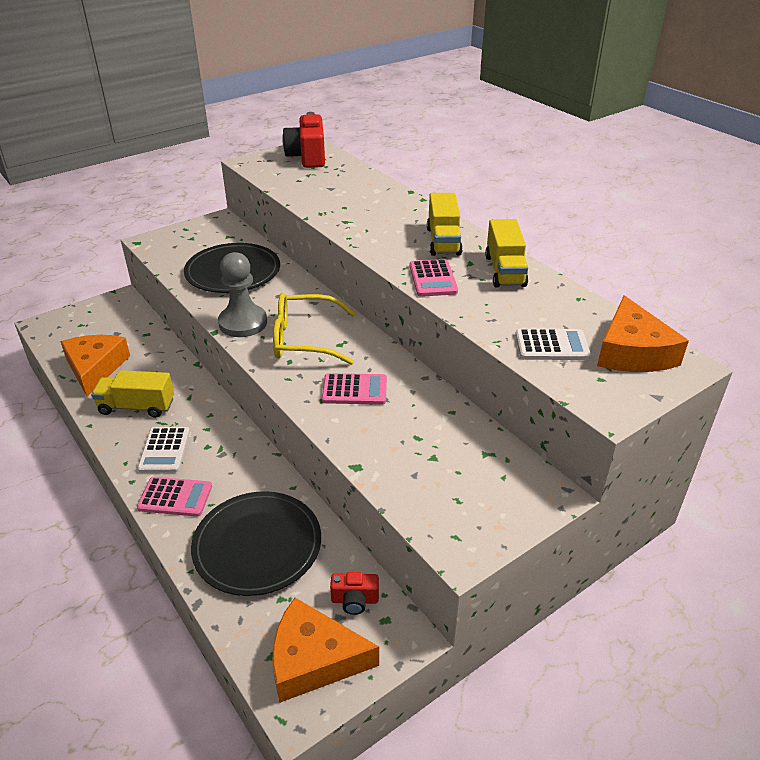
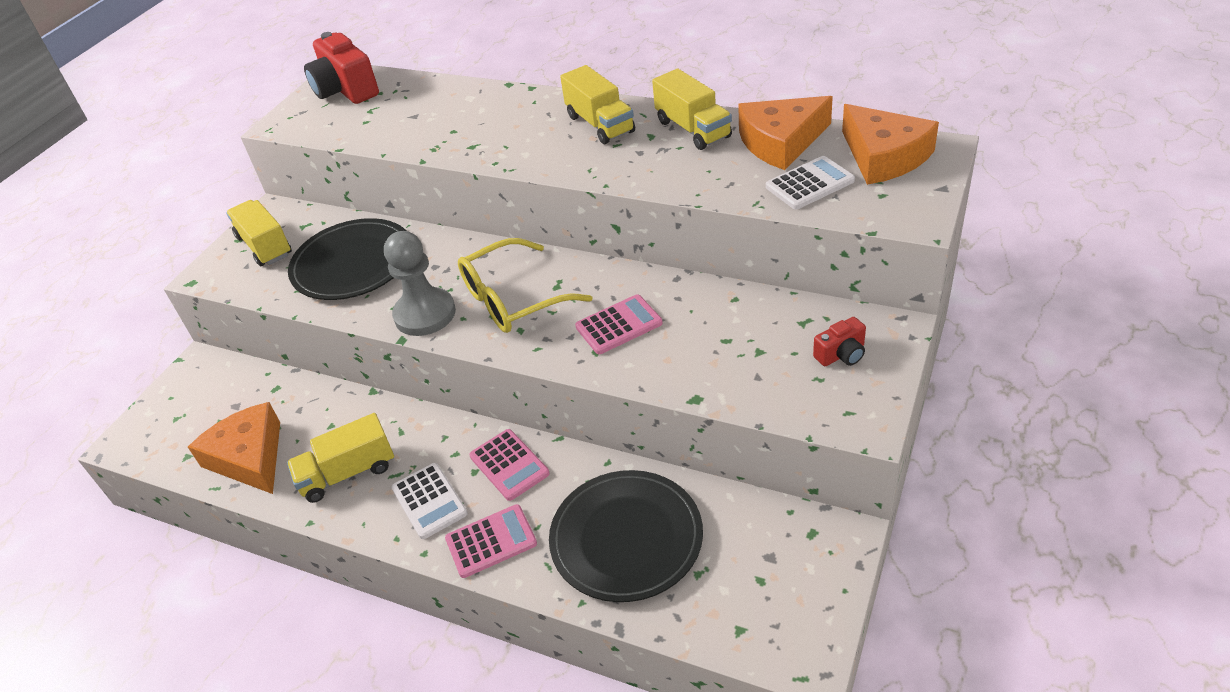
camera: 25 degrees left, 5 degrees up
orange cheese [272,598,379,703] -> orange cheese moved to [738,96,833,170]
red camera [330,572,379,615] -> red camera moved to [813,317,866,366]
pink calculator [409,259,458,297] -> pink calculator moved to [469,429,550,501]
none -> yellow truck [226,200,292,266]

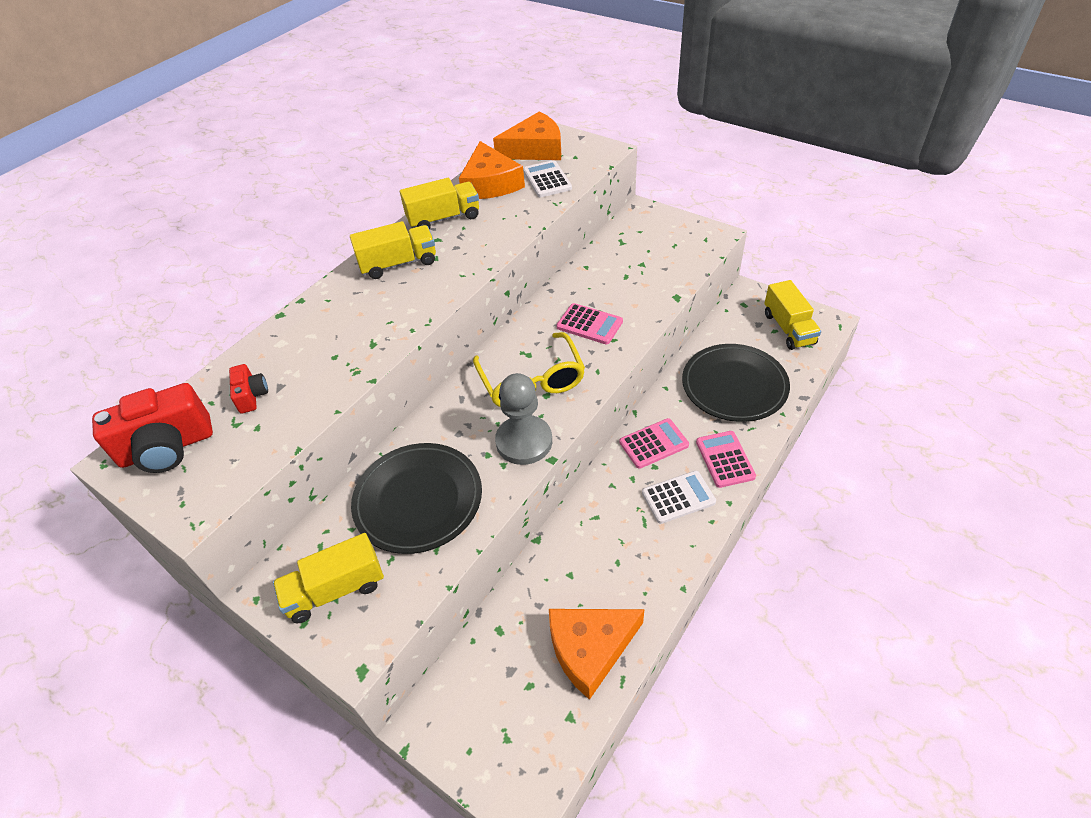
camera: 80 degrees left, 5 degrees up
yellow truck [287,413,394,503] -> yellow truck moved to [764,280,821,350]
pink calculator [575,294,663,354] -> pink calculator turned 135 degrees clockwise [557,303,623,344]
red camera [813,317,866,366] -> red camera moved to [229,364,268,414]

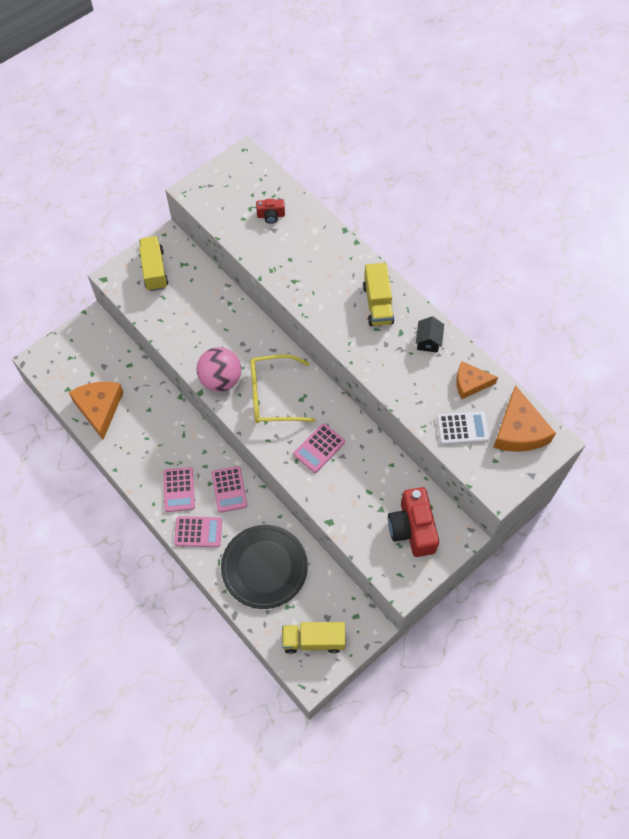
camera: 100 degrees right, 15 degrees up
red camera [92,383,213,473] -> red camera moved to [388,487,439,557]
black plate [351,443,482,554] -> none
yellow truck [400,178,479,229] -> black house [416,316,444,353]
orange cheese [459,141,525,199] -> orange cheese [456,361,498,399], size x0.64
grey pawn [495,373,552,465] -> pink ball [197,347,241,392]
white calculator [642,471,716,524] -> pink calculator [163,467,195,512]

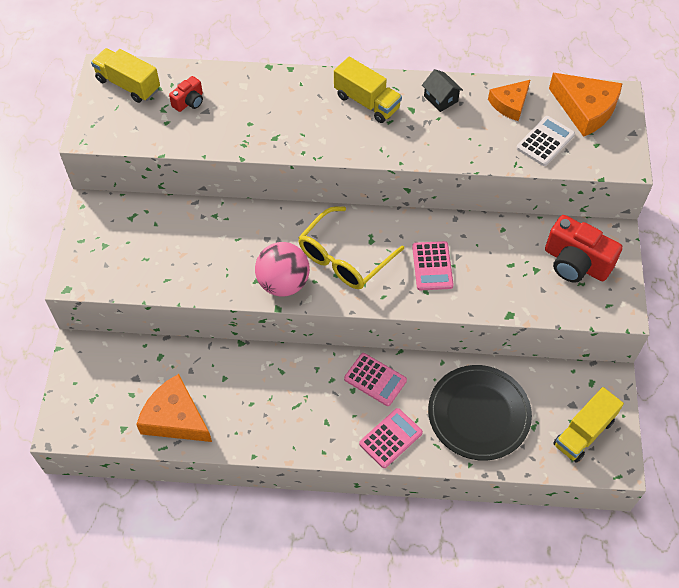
camera: 45 degrees left, 5 degrees down
yellow truck [139,236,168,291] -> yellow truck moved to [91,48,160,103]
pink calculator [163,467,195,512] -> none

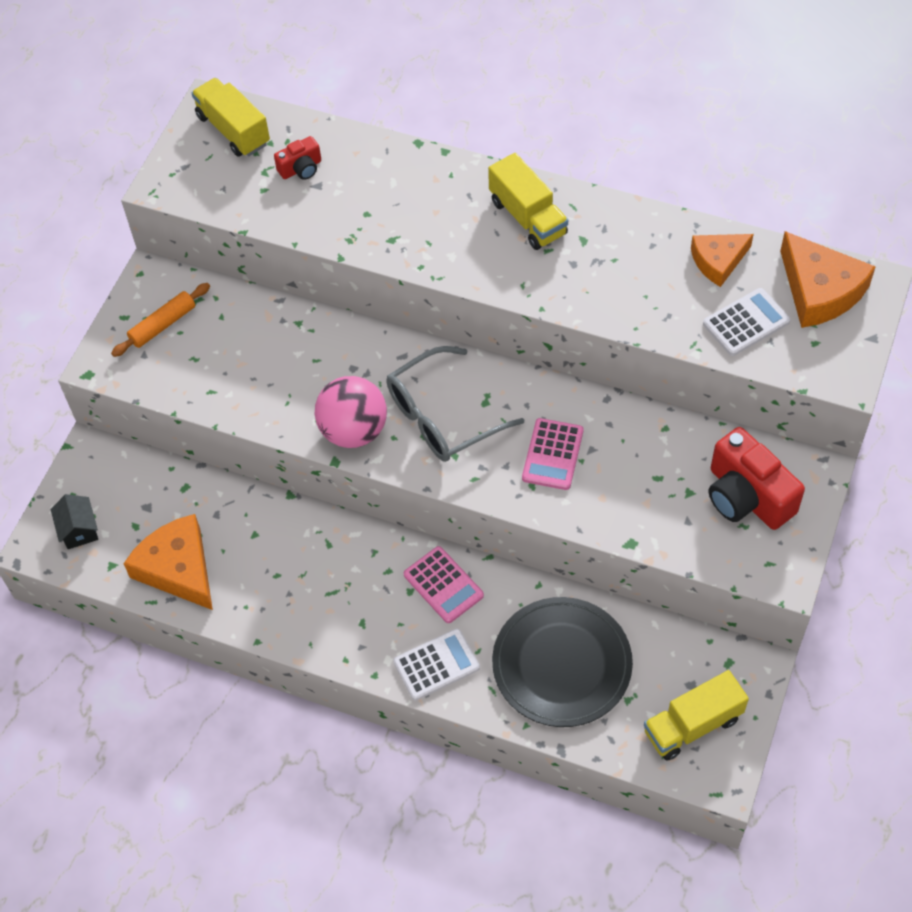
camera: 20 degrees right, 0 degrees up
yellow glasses [298,206,404,289] -> grey glasses [386,346,524,462]
pink calculator [359,408,423,468] -> white calculator [393,629,480,700]
black house [422,69,463,112] -> black house moved to [50,494,98,549]
none -> orange rolling pin [111,283,210,357]

